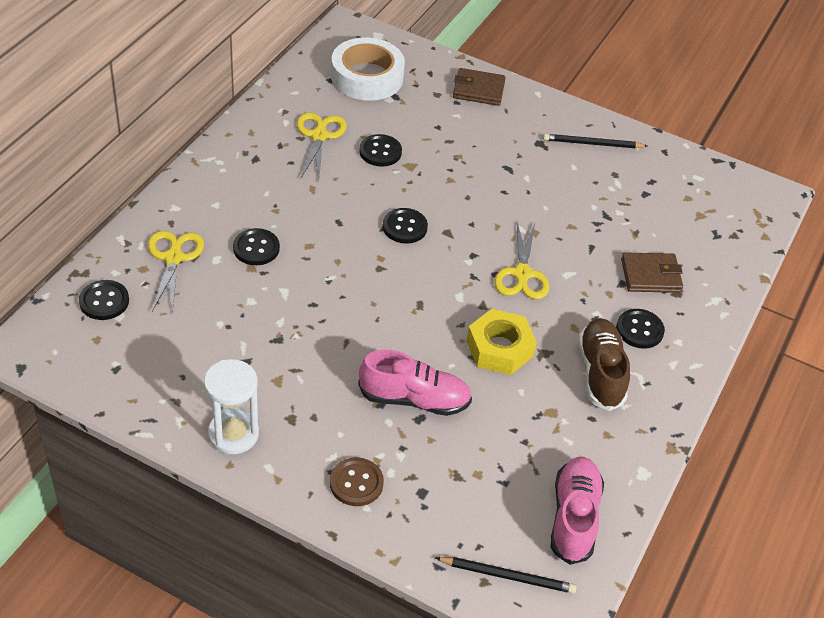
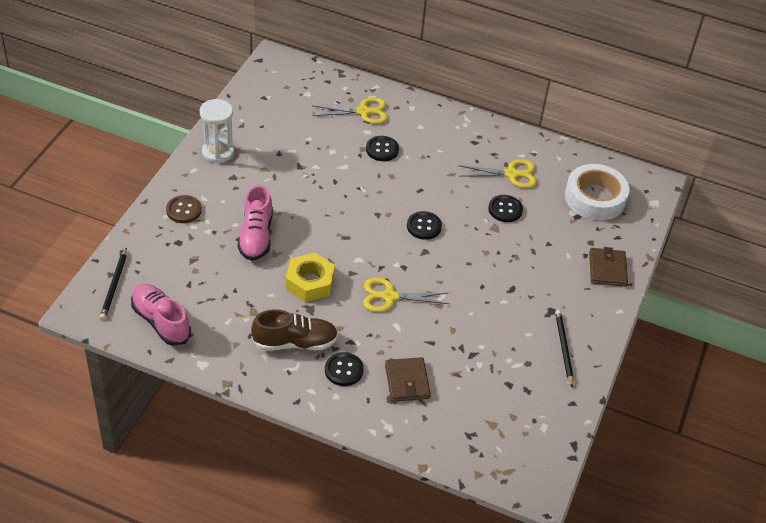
camera: 85 degrees right, 0 degrees up
black button [79,280,129,320] -> none
pink shoe [551,457,604,565] -> pink shoe turned 135 degrees counterclockwise [131,284,191,346]

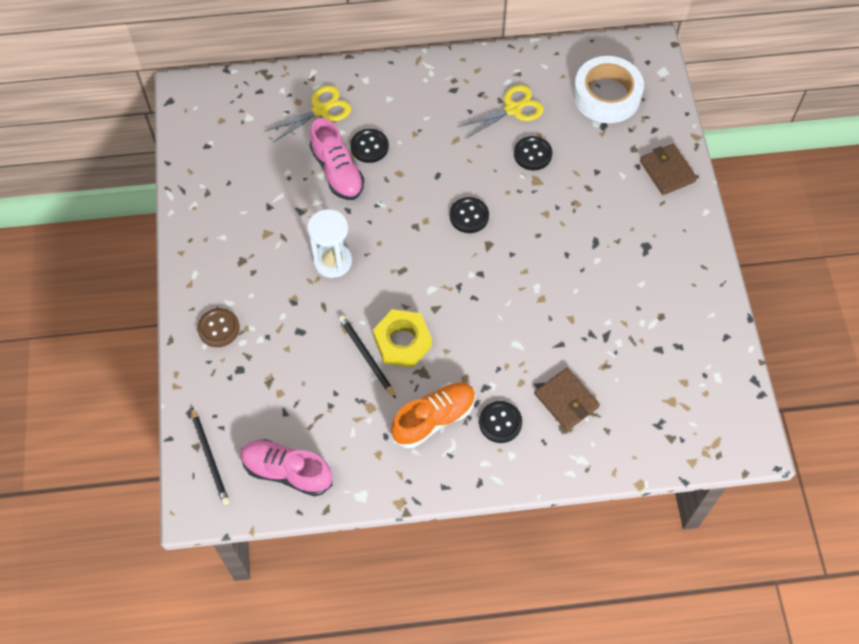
camera: 25 degrees left, 15 degrees up
white hourglass [200,99,234,163] -> white hourglass moved to [307,209,352,278]
pink shoe [238,185,273,261] -> pink shoe moved to [310,118,364,200]
brown shoe [251,309,338,350] -> orange shoe [391,382,476,448]
yellow scissors [363,278,449,312] -> none
black pencil [555,310,573,387] -> black pencil moved to [339,315,396,399]

